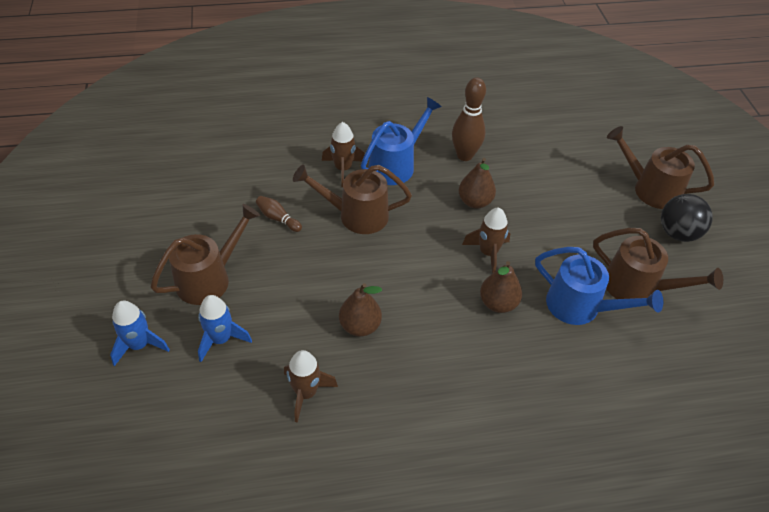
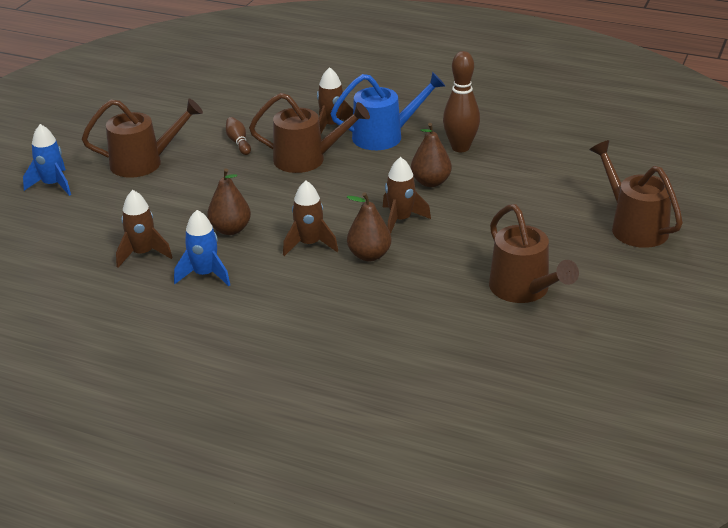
camera: 35 degrees right, 15 degrees down
blue rocket [198,295,252,362] -> blue rocket moved to [174,210,230,286]
brown watering can [293,165,412,234] -> brown watering can turned 150 degrees clockwise [249,93,370,173]
blue watering can [535,247,663,325] -> none
black ball [661,194,713,242] -> none
none -> brown rocket [283,181,338,256]

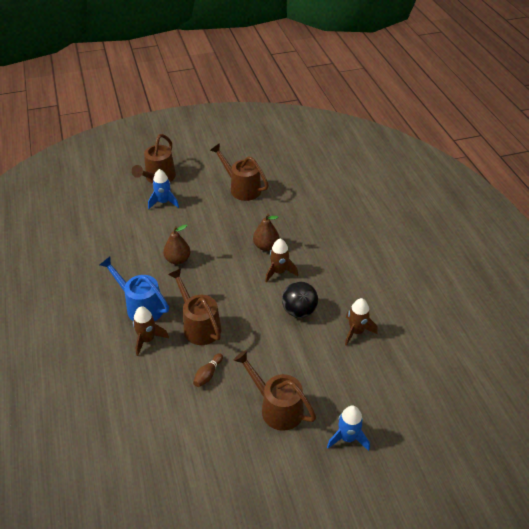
camera: 130 degrees left, 10 degrees up
blue rocket [174,210,230,286] -> blue rocket moved to [148,169,179,209]
brown pear [207,168,251,235] -> black ball [282,281,318,318]
brown rocket [383,157,431,234] -> none
brown bowling pin [443,51,480,152] -> none
brown watering can [489,204,579,303] -> brown watering can turned 75 degrees counterclockwise [210,143,269,201]

